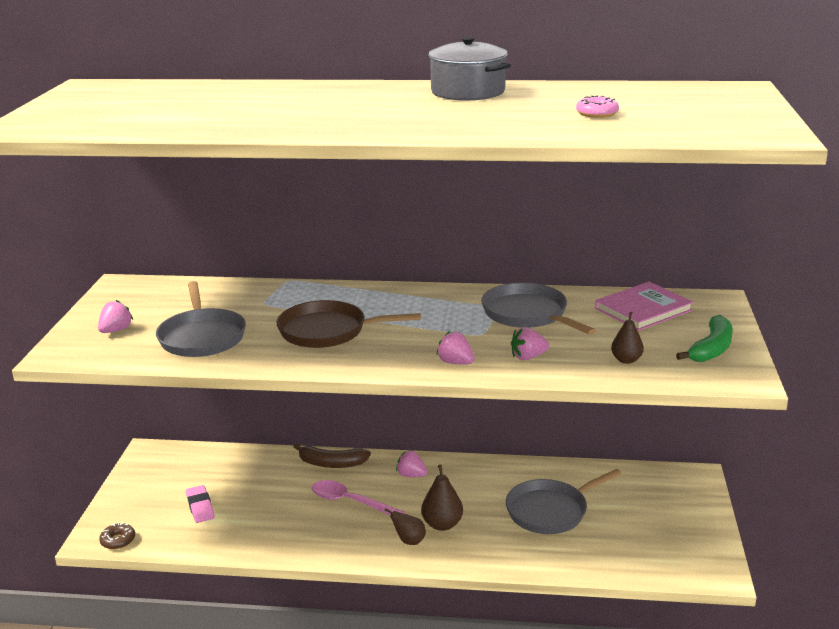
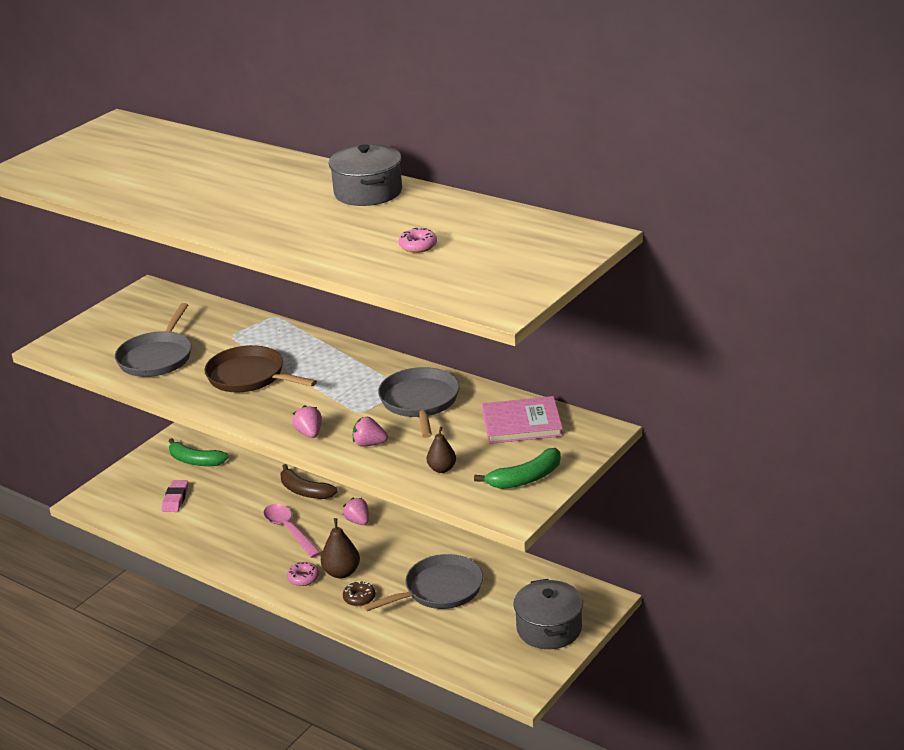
camera: 30 degrees right, 5 degrees up
pink strawberry [98,300,133,333] -> none
brown donut [99,523,135,550] -> brown donut moved to [343,581,376,606]
brown pear [384,508,426,545] -> pink donut [287,562,319,586]
grey pan [506,469,622,534] -> grey pan turned 150 degrees clockwise [363,554,483,611]
none -> green banana [169,438,229,466]
none -> grey pot [513,579,583,649]

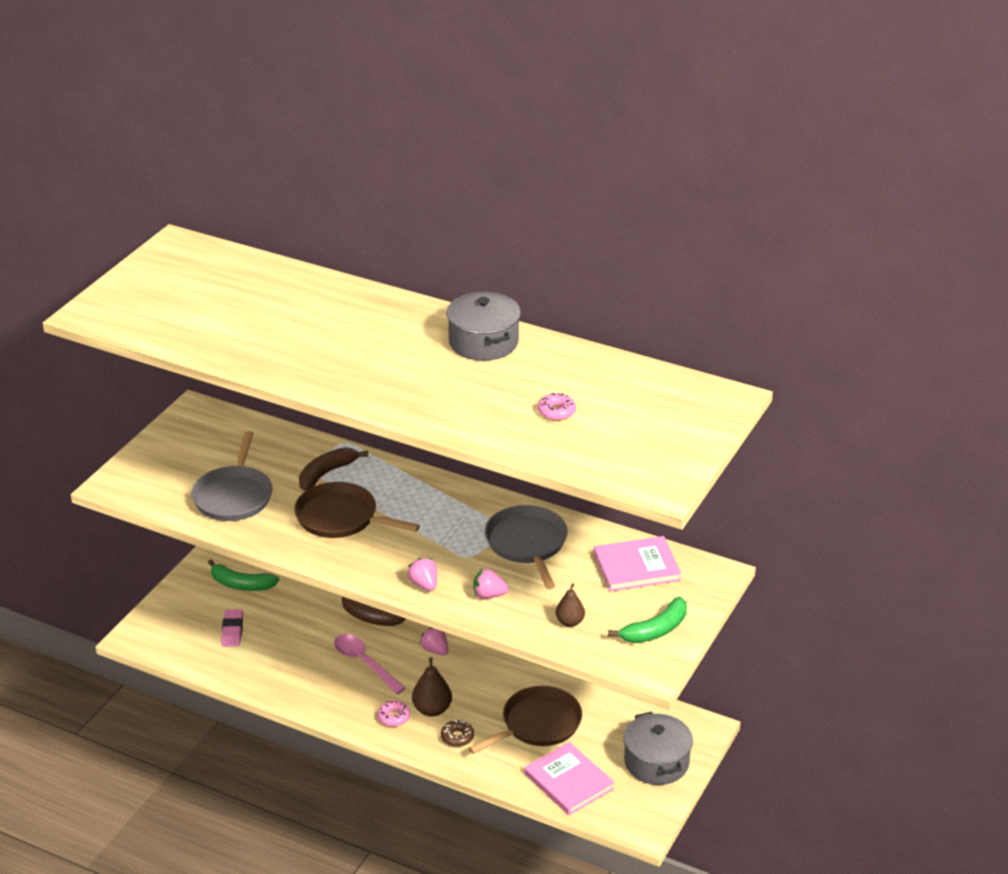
camera: 10 degrees left, 5 degrees up
grey pan [363,554,483,611] -> brown pan [468,686,582,754]
none -> brown banana [299,447,369,491]
none -> pink book [524,742,615,815]

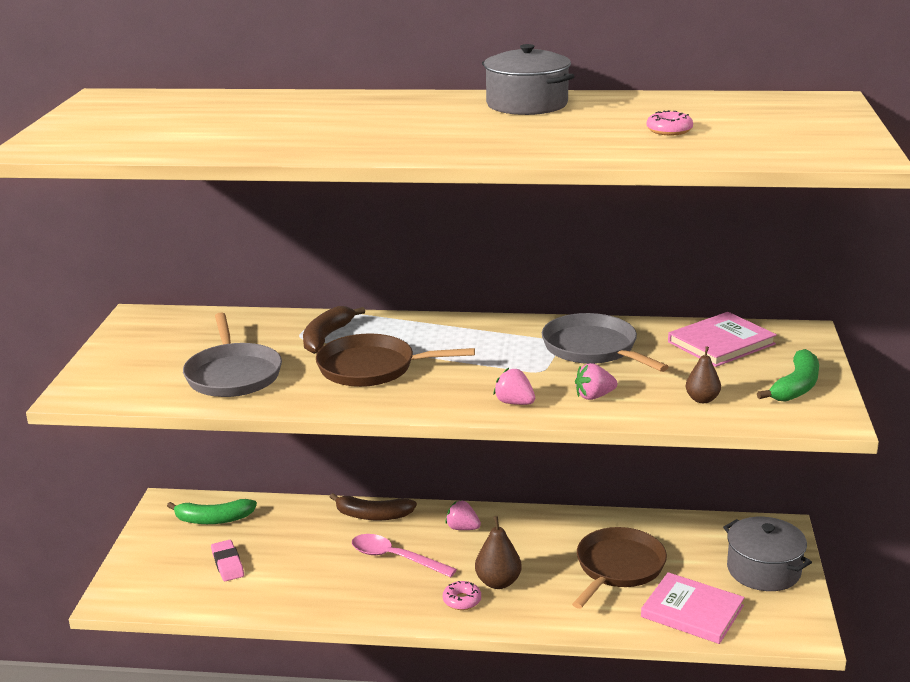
camera: 20 degrees left, 10 degrees down
brown donut [441,720,474,747] -> none

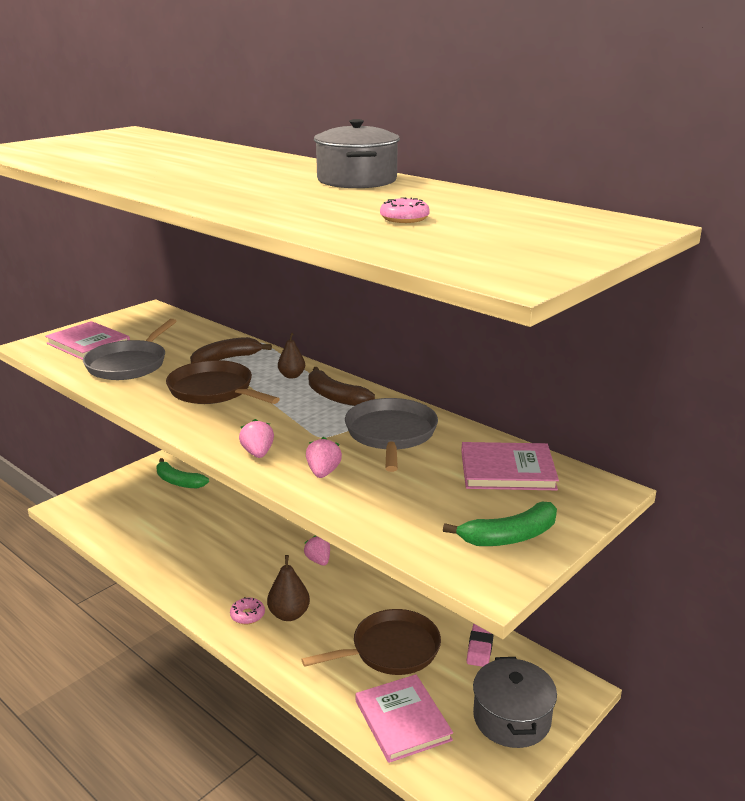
camera: 35 degrees right, 0 degrees up
pink eraser [211,540,244,581] -> pink eraser moved to [467,623,493,667]
brown banana [330,493,417,520] -> brown banana moved to [308,367,375,406]
pink spoon [352,534,457,577] -> none
pink strawberry [575,363,617,400] -> pink strawberry turned 75 degrees clockwise [306,437,342,478]
brown pear [686,346,721,403] -> brown pear moved to [278,333,305,379]
none -> pink book [45,321,130,360]

